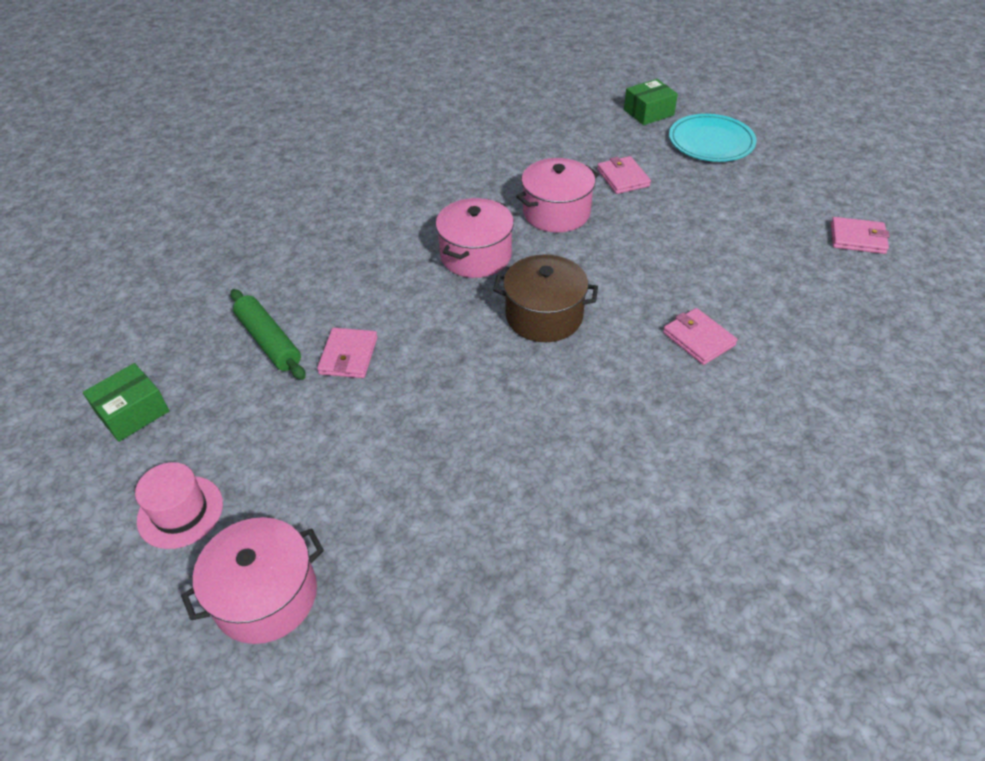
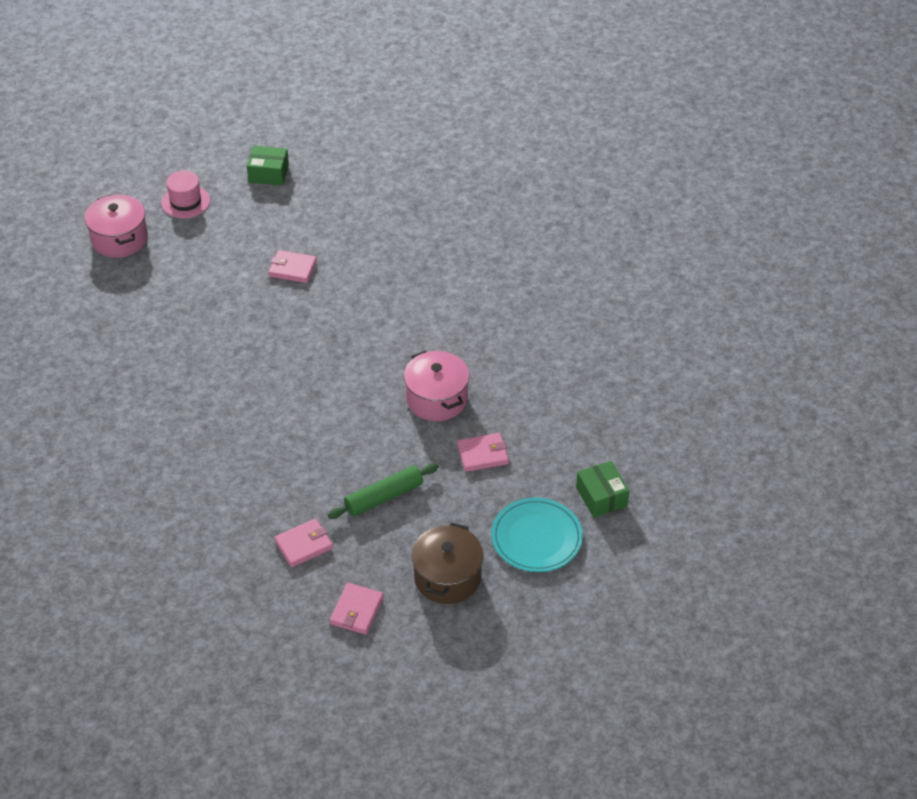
camera: 95 degrees right, 0 degrees up
green box [83,363,170,442] -> green box turned 45 degrees counterclockwise [247,146,289,185]
green rolling pin [230,289,306,380] -> green rolling pin moved to [328,463,439,519]
pink pot [436,198,514,278] -> none
brown pot [493,254,598,342] -> brown pot moved to [412,522,483,604]
pink wallet [663,308,737,365] -> pink wallet moved to [274,519,333,567]

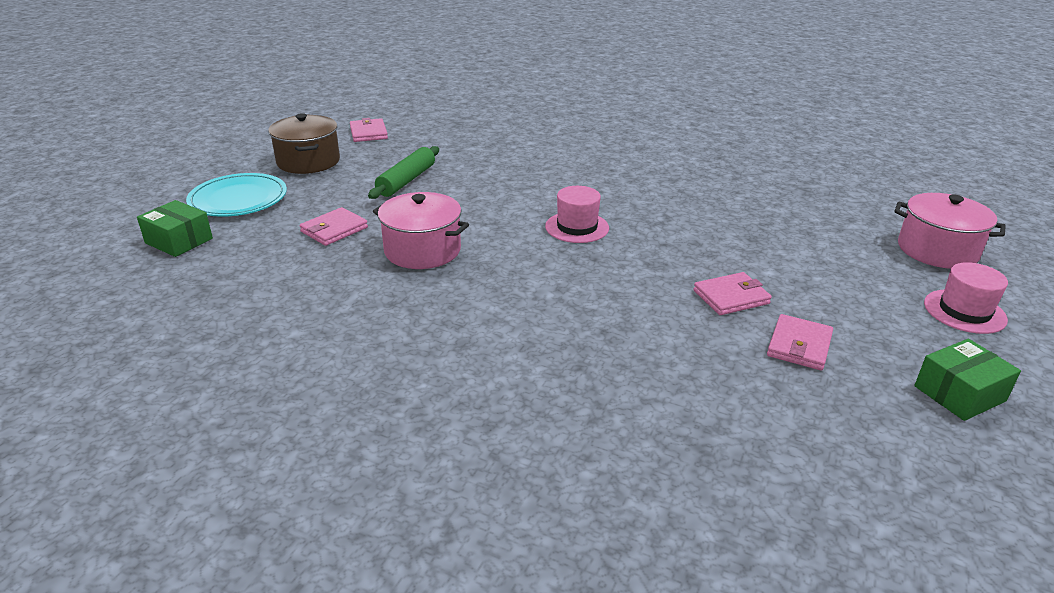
camera: 145 degrees right, 15 degrees down
pink wallet [274,519,333,567] -> pink wallet moved to [767,314,833,370]
none -> pink hat [545,186,609,243]

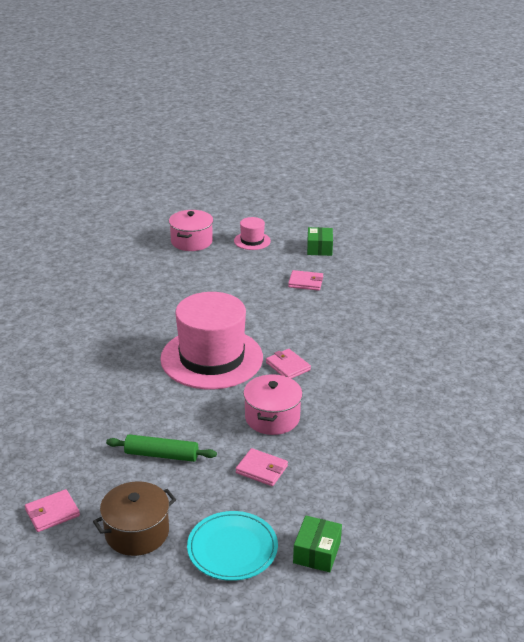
camera: 105 degrees left, 0 degrees up
pink hat [545,186,609,243] -> pink hat [160,292,263,389], size x2.29
pink wallet [694,272,772,315] -> pink wallet moved to [266,349,311,379]
green box [914,339,1021,421] -> green box turned 45 degrees clockwise [307,227,333,256]

